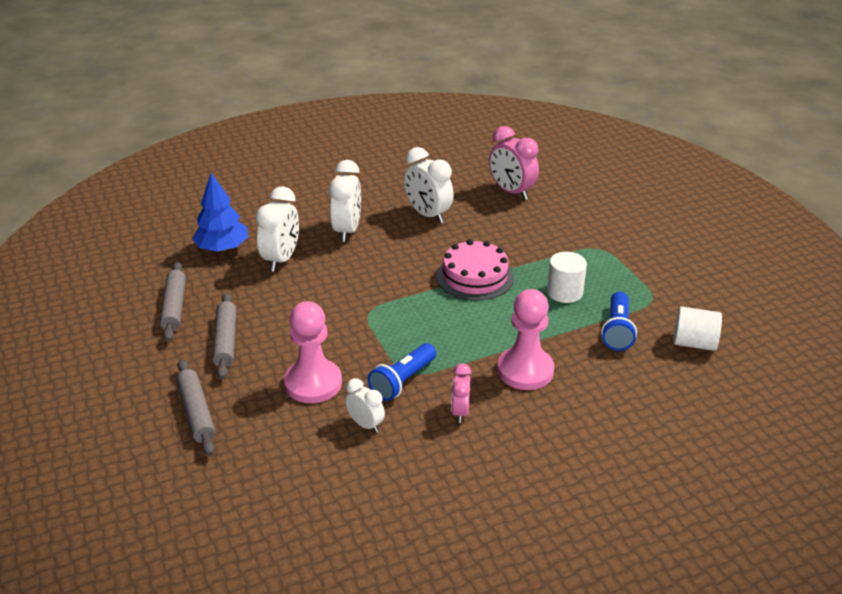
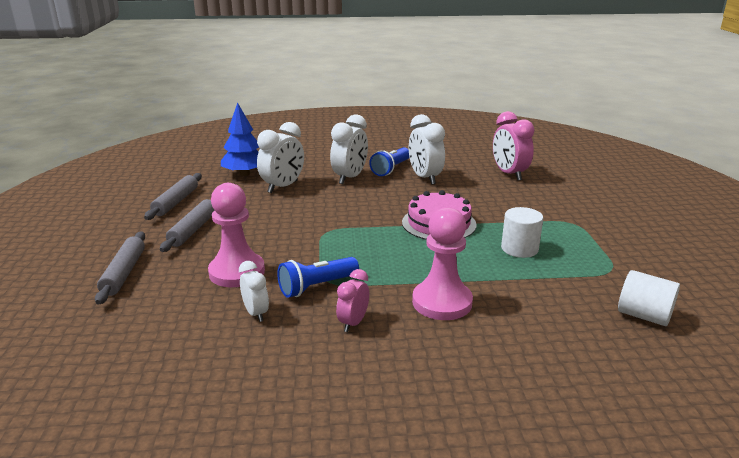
camera: 20 degrees right, 10 degrees down
blue flashlight [601,292,637,351] -> blue flashlight moved to [369,147,409,176]

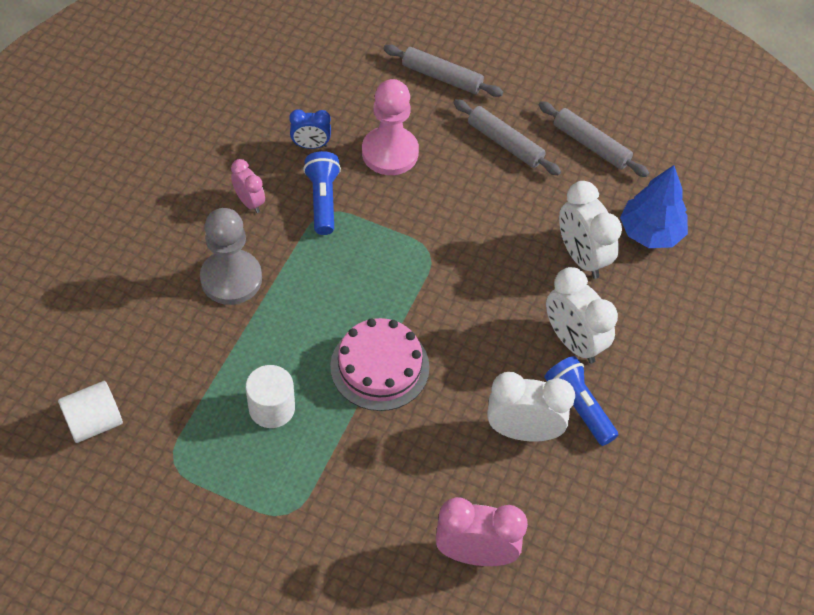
camera: 115 degrees right, 30 degrees up
white clock [239,261,269,322] -> blue clock [289,109,331,149]
pink pawn [412,207,473,320] -> grey pawn [200,208,262,305]

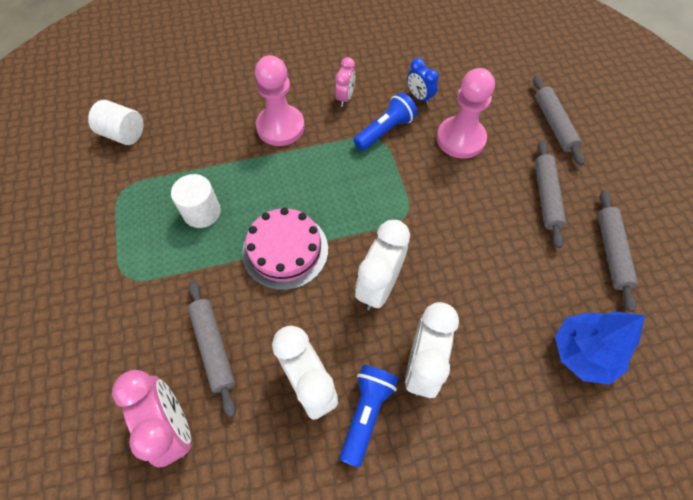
camera: 55 degrees right, 5 degrees up
grey pawn [200,208,262,305] -> pink pawn [255,55,305,146]
white clock [559,181,622,279] -> white clock moved to [355,220,410,311]
none -> grey rolling pin [188,280,236,417]

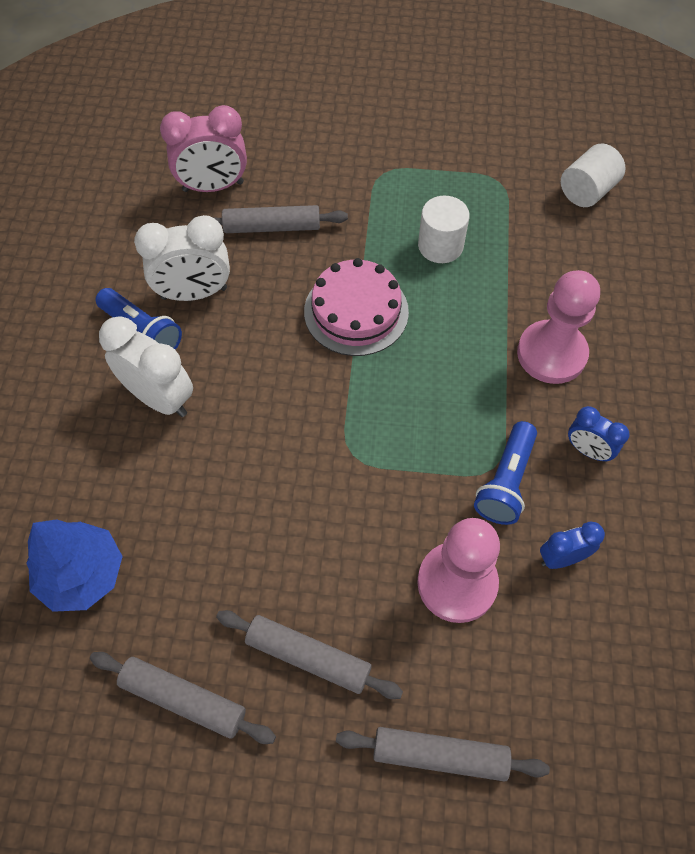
camera: 110 degrees right, 0 degrees up
pink clock [335,57,355,107] -> blue clock [568,406,629,462]
blue flashlight [353,92,417,151] -> blue flashlight turned 45 degrees clockwise [474,421,537,525]
white clock [355,220,410,311] -> none

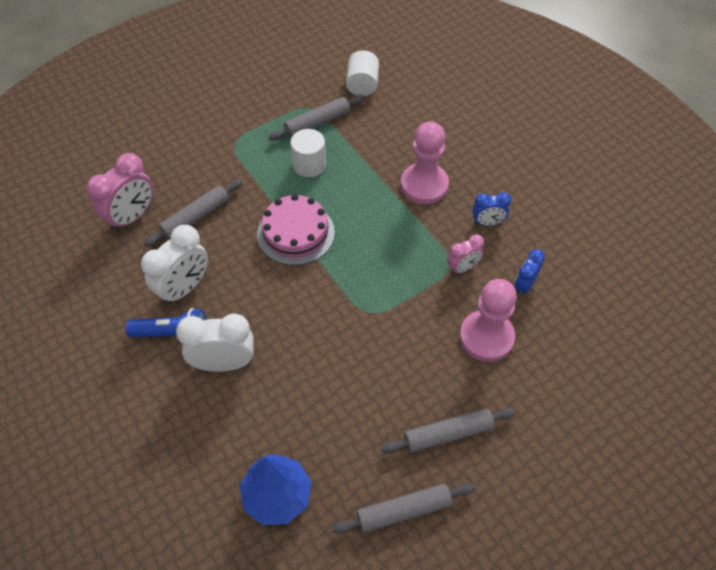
camera: 40 degrees left, 5 degrees down
grey rolling pin [336,727,550,782] -> grey rolling pin moved to [269,95,364,141]
blue flashlight [474,421,537,525] -> pink clock [447,234,484,275]

